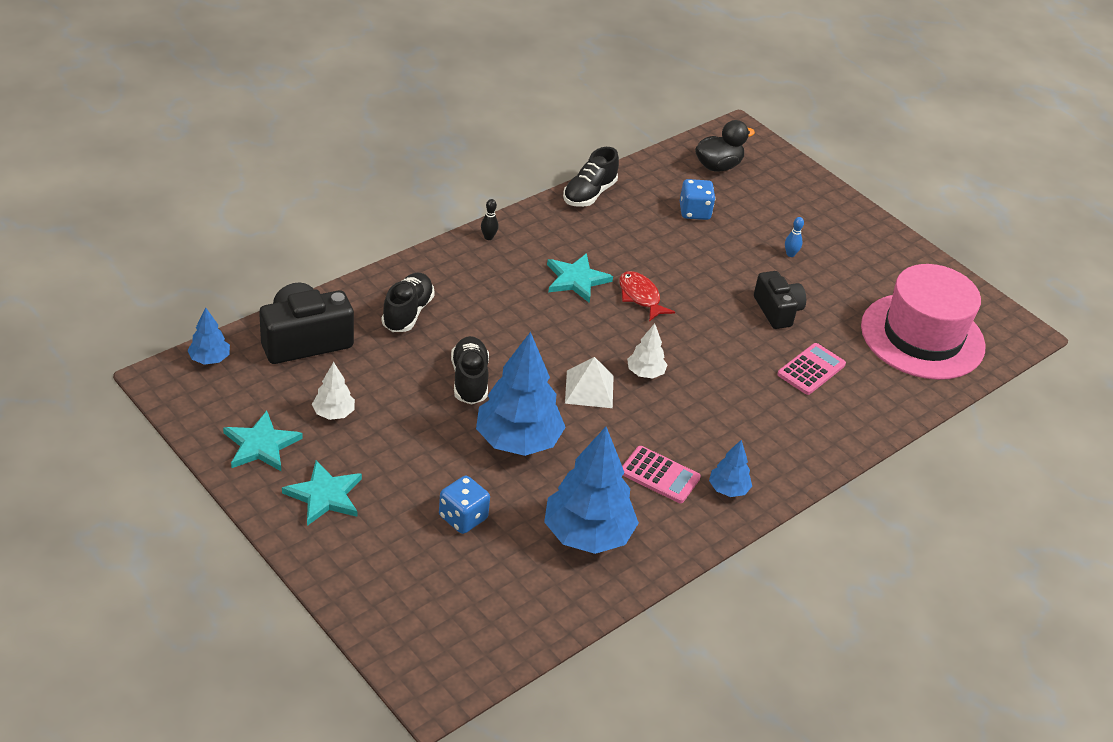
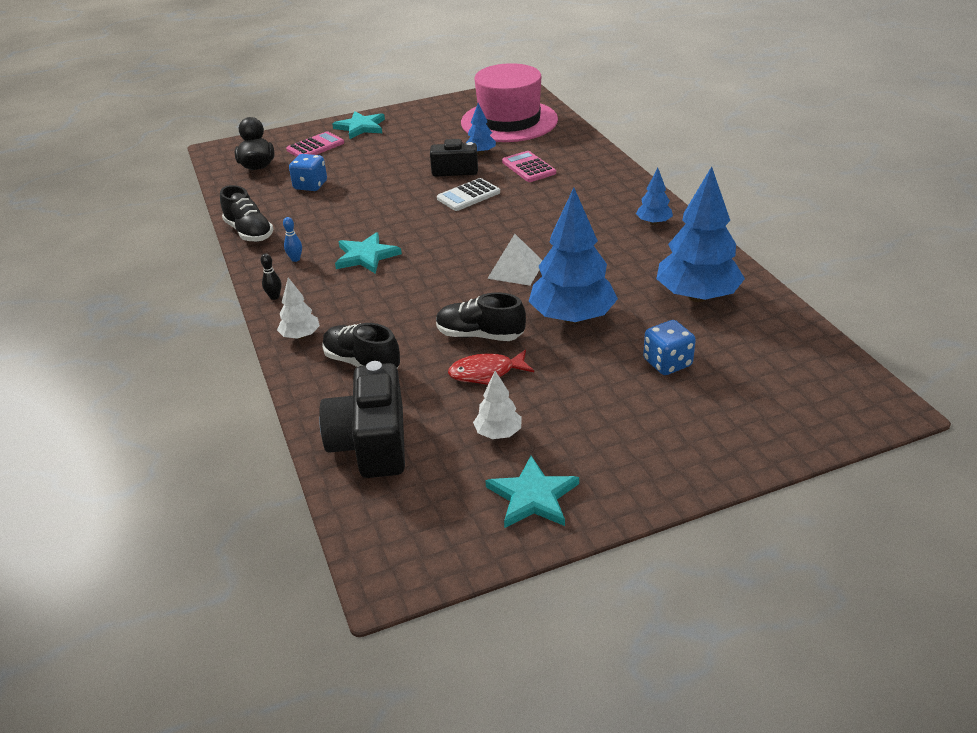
camera: 65 degrees left, 5 degrees down
blue tree [187,307,230,365] -> blue tree moved to [466,103,496,155]
turquoise star [282,460,362,526] -> turquoise star moved to [332,111,385,139]
red fish [619,271,675,321] -> red fish moved to [448,350,534,385]
pink calculator [622,446,701,503] -> pink calculator moved to [286,131,344,157]
white tree [627,323,667,378] -> white tree moved to [277,278,320,339]
blue bowling pin [785,217,804,257] -> blue bowling pin moved to [283,217,302,262]
none -> white calculator [437,178,500,211]

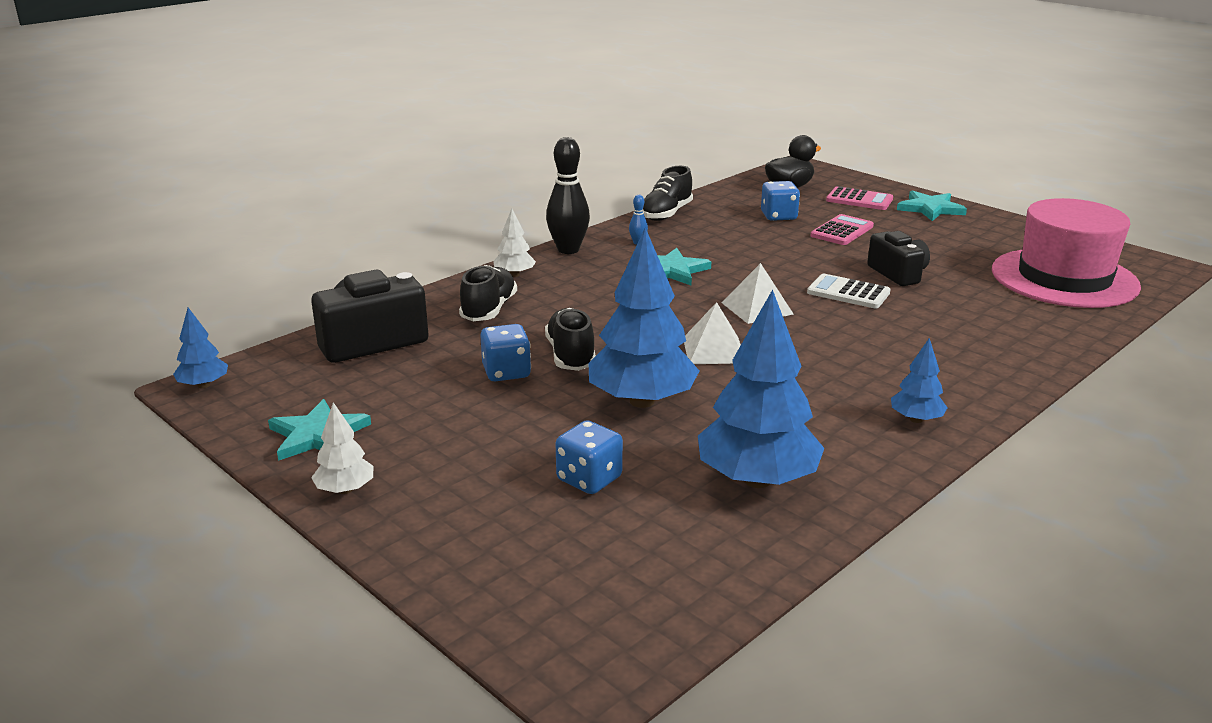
camera: 65 degrees right, 10 degrees down
black bowling pin [260,253,281,300] -> black bowling pin [546,137,590,254], size x2.25
red fish [448,350,534,385] -> blue dice [480,324,531,381]
blue tree [466,103,496,155] -> blue tree moved to [173,307,228,389]
white tree [473,371,522,439] -> white tree moved to [311,402,374,494]
pink calculator [502,151,556,182] -> pink calculator moved to [811,214,874,245]
none -> white pyramid [722,263,793,324]

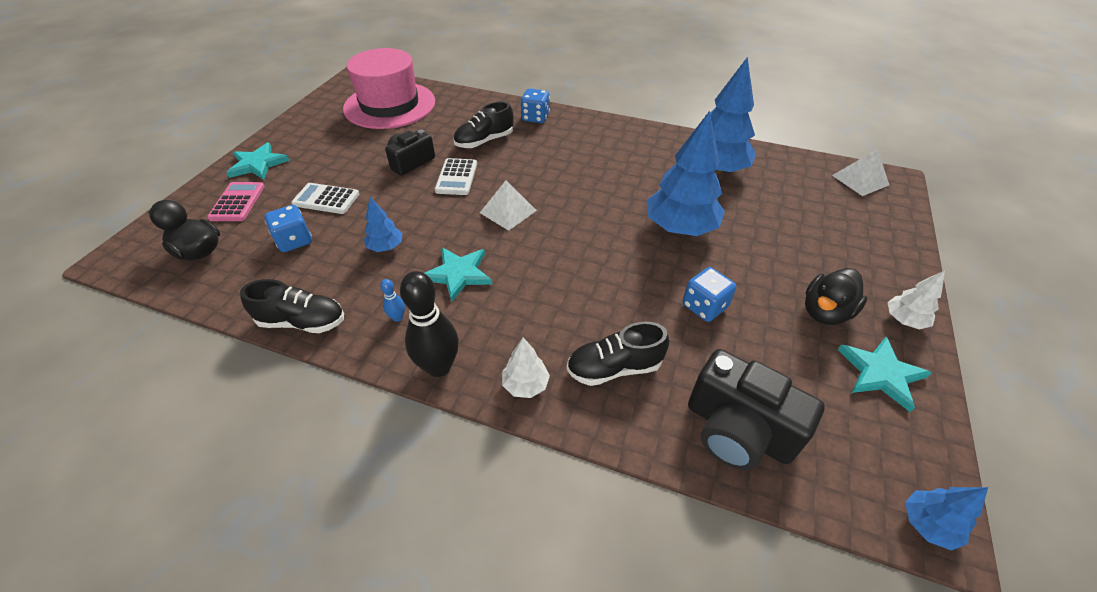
camera: 115 degrees left, 20 degrees up
black shoe [545,308,596,371] -> black shoe moved to [453,101,514,148]
blue dice [556,420,623,494] -> blue dice moved to [521,89,550,123]
white pyramid [684,302,741,364] -> white pyramid moved to [832,149,889,196]
pink calculator [811,214,874,245] -> white calculator [291,183,359,214]
blue tree [891,338,948,423] -> blue tree moved to [364,197,403,252]
none -> black duck [805,268,867,325]

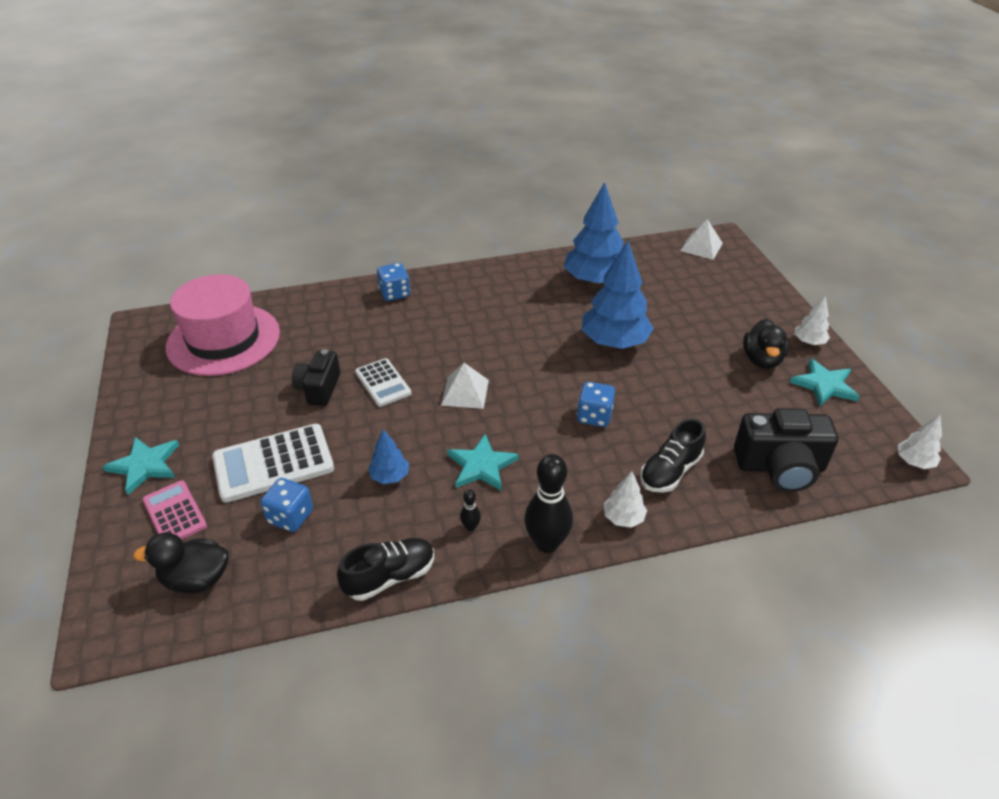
camera: 35 degrees left, 5 degrees down
white calculator [291,183,359,214] -> white calculator [212,424,334,503], size x1.65
blue bowling pin [380,279,405,322] -> black bowling pin [460,490,481,531]
black shoe [453,101,514,148] -> none
blue dice [683,267,736,322] -> blue dice moved to [577,382,615,427]
blue tree [905,487,988,551] -> white tree [898,415,942,469]

